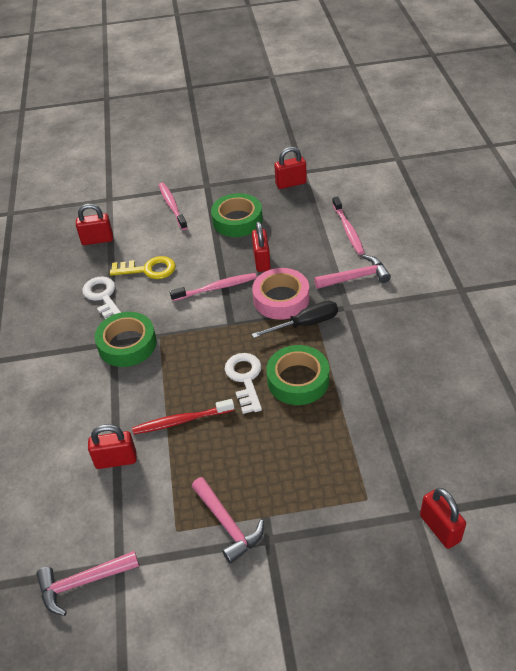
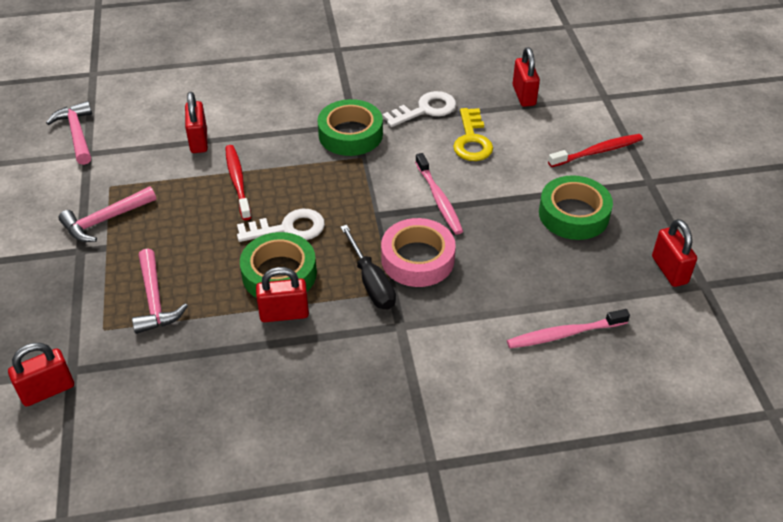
camera: 85 degrees right, 0 degrees up
pink toothbrush [159,183,188,230] -> red toothbrush [548,134,643,167]
red padlock [252,222,271,272] -> red padlock moved to [256,267,309,322]
pink hammer [314,255,391,289] -> pink hammer moved to [132,248,188,334]

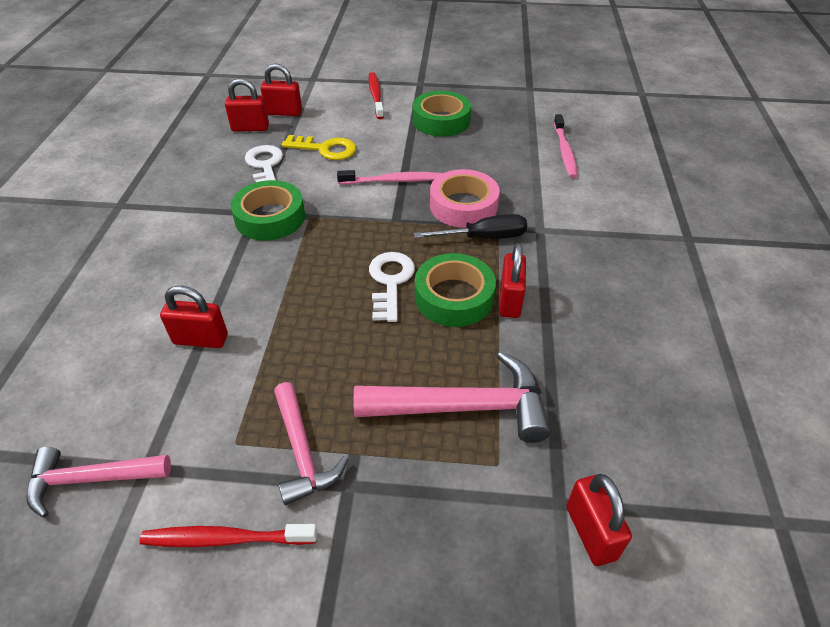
camera: 75 degrees left, 0 degrees up
pink hammer [132,248,188,334] -> pink hammer [354,352,551,443], size x1.53
red toothbrush [225,145,251,220] -> red toothbrush moved to [139,524,317,547]
red padlock [652,219,697,287] -> red padlock moved to [225,78,269,132]

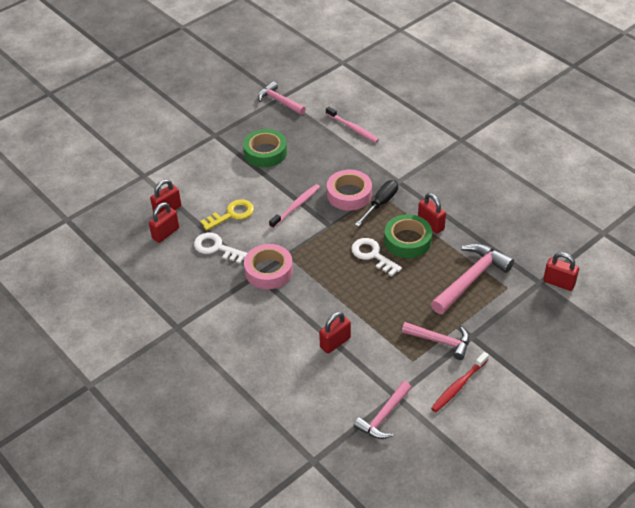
camera: 45 degrees left, 0 degrees up
green tape [230,180,305,241] -> pink tape [244,244,293,289]
red toothbrush [369,72,384,119] -> none
none -> pink hammer [258,81,306,115]

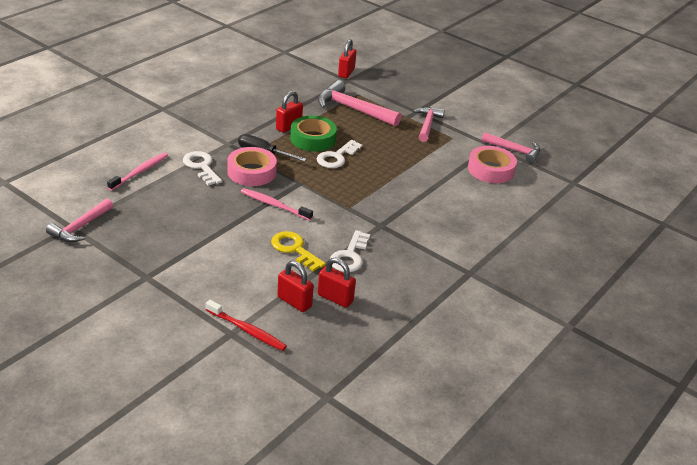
camera: 105 degrees left, 10 degrees down
green tape [243,129,287,167] -> none
pink tape [244,244,293,289] -> pink tape moved to [468,146,517,183]
red padlock [319,312,351,354] -> none
red toothbrush [431,352,489,412] -> red toothbrush moved to [206,300,287,351]
none -> white key [183,151,222,186]

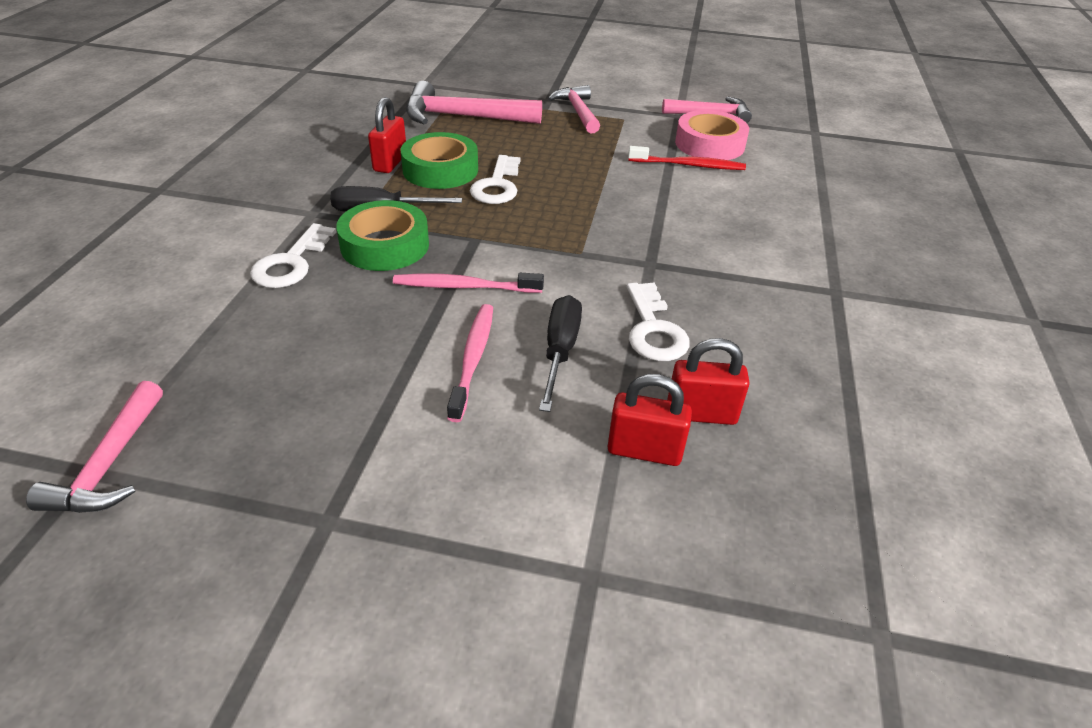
camera: 25 degrees left, 5 degrees up
pink toothbrush [107,153,168,191] -> pink toothbrush moved to [447,304,493,422]
white key [183,151,222,186] -> white key turned 105 degrees counterclockwise [250,223,336,288]
red toothbrush [206,300,287,351] -> red toothbrush moved to [628,146,746,170]
pink tape [227,147,277,186] -> green tape [336,200,429,271]
yellow key [271,231,326,271] -> black screwdriver [539,295,582,412]
red padlock [338,39,356,78] -> none

